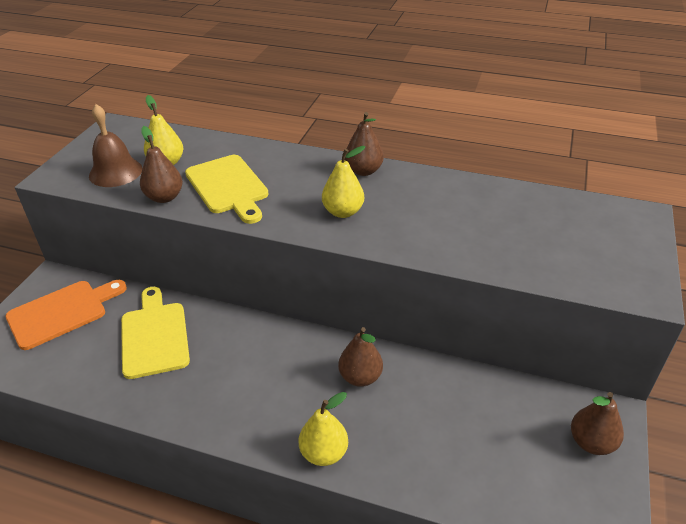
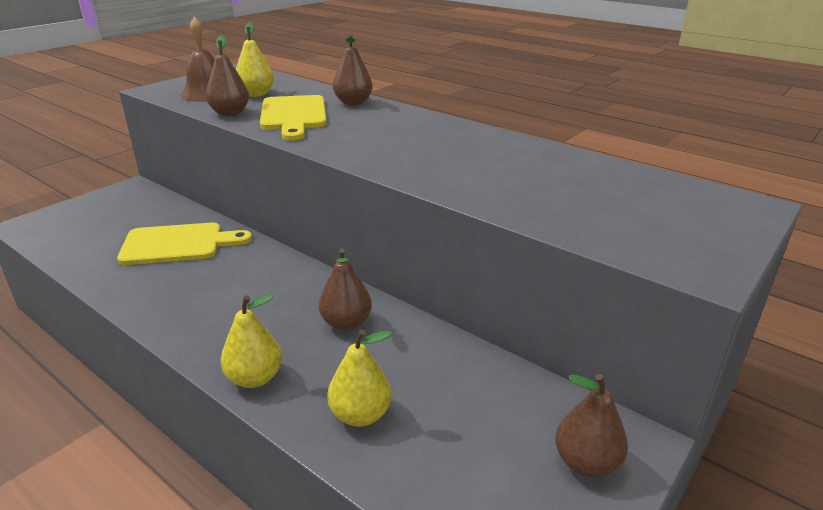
camera: 20 degrees right, 10 degrees down
orange cutting board [5,280,127,350] -> none
yellow cutting board [121,287,190,379] -> yellow cutting board turned 75 degrees clockwise [117,222,252,265]
yellow pear [322,146,365,218] -> yellow pear moved to [327,330,392,427]
brown pear [345,112,384,176] -> brown pear moved to [333,34,373,106]

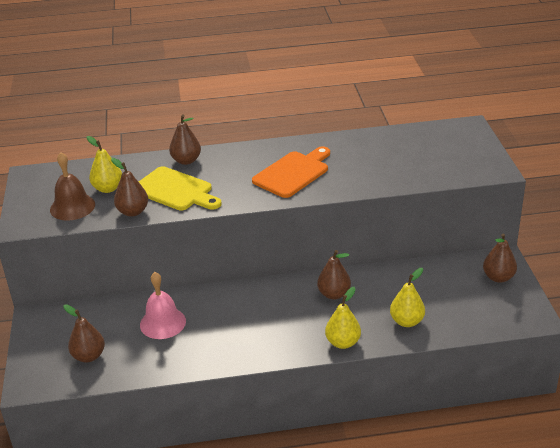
camera: 45 degrees left, 5 degrees up
yellow cutting board [117,222,252,265] -> pink bell [140,272,186,339]
none -> brown pear [63,304,105,363]
none -> orange cutting board [252,147,330,198]

